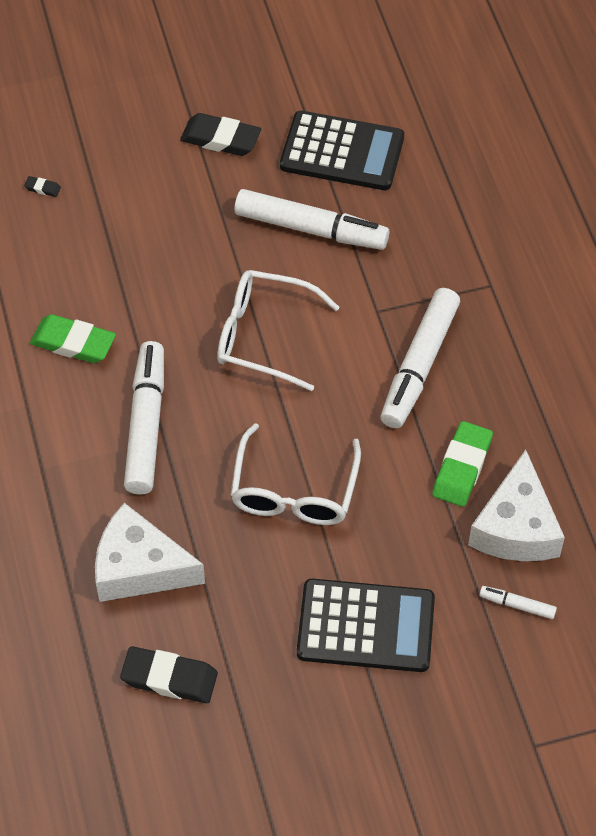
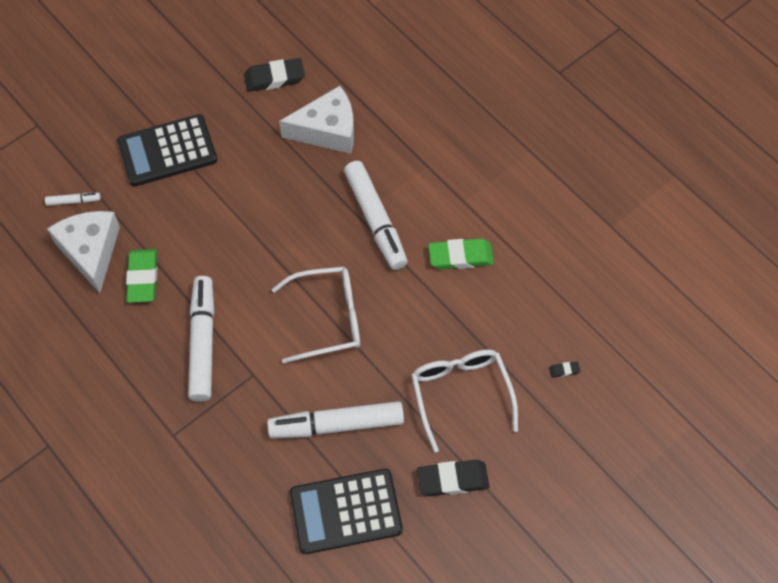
camera: 155 degrees right, 5 degrees up
white glasses [230,423,361,525] -> white glasses moved to [411,349,518,452]

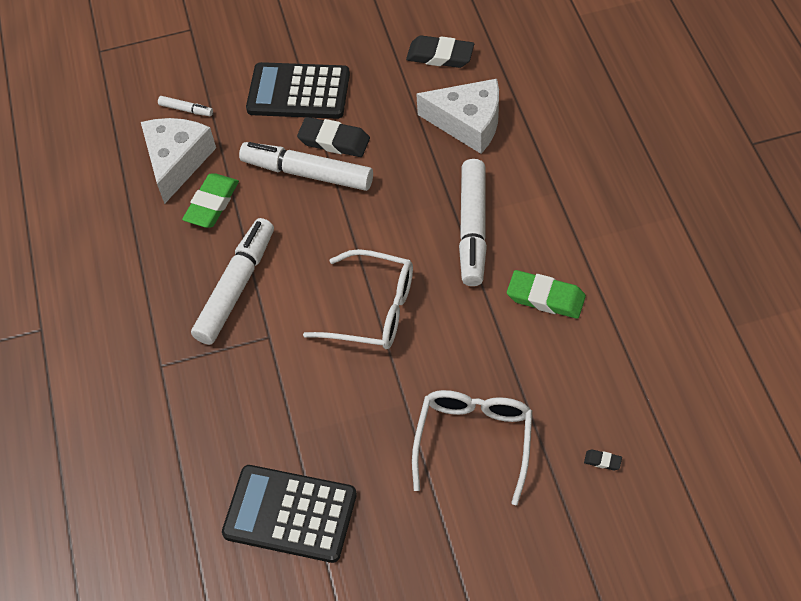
camera: 30 degrees right, 5 degrees down
white marker [267,401,404,438] -> white marker moved to [239,142,373,191]
black eraser [417,460,489,496] -> black eraser moved to [297,117,370,157]

